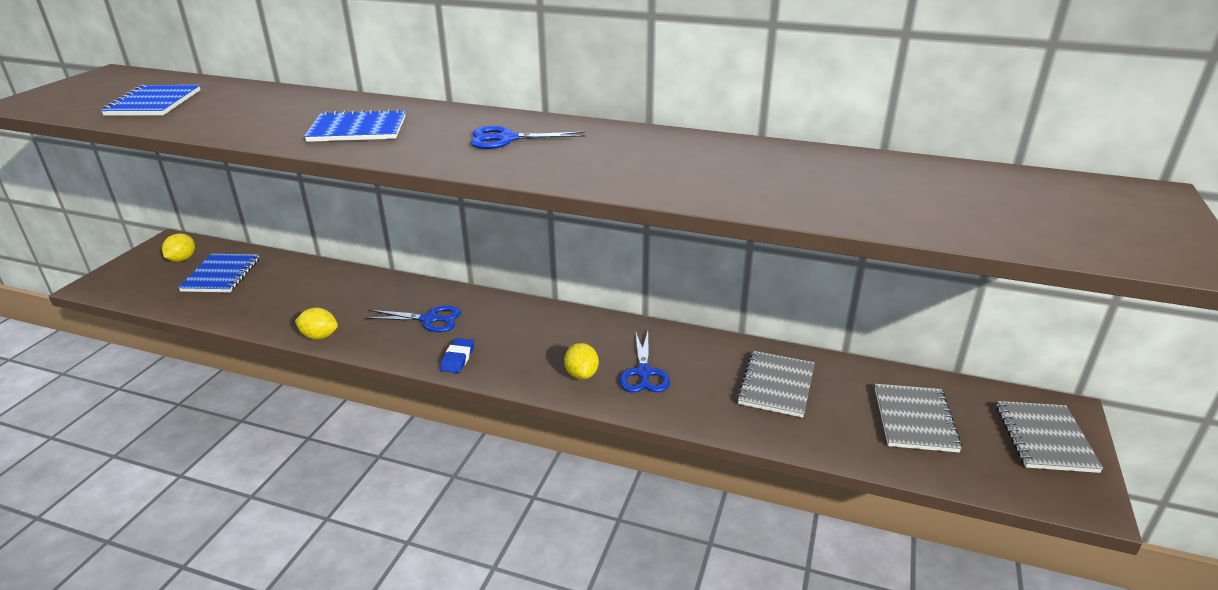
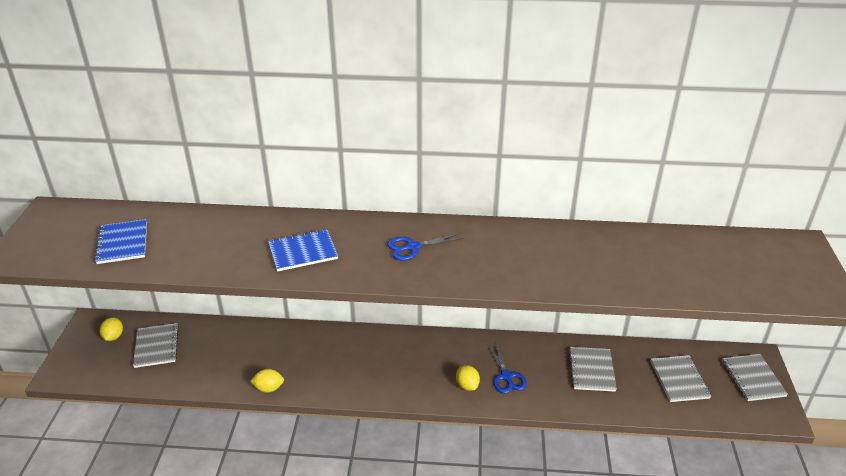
camera: 15 degrees left, 5 degrees up
blue notebook [178,254,260,292] -> grey notebook [133,323,179,368]
blue scissors [365,305,461,332] -> none
blue eraser [440,338,474,373] -> none

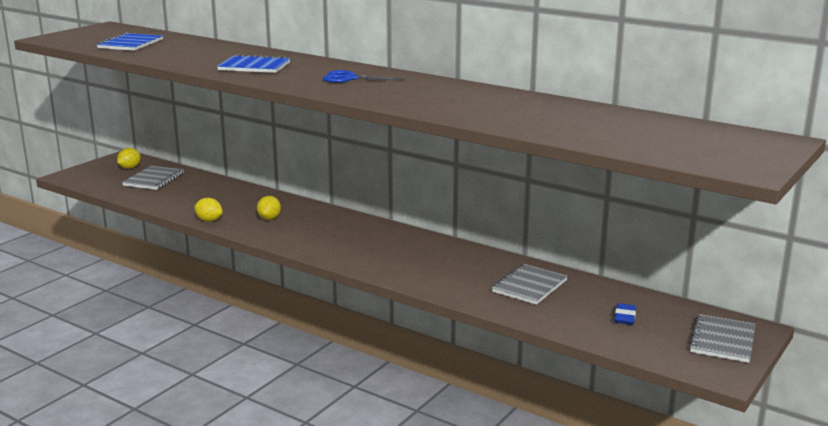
camera: 30 degrees right, 15 degrees down
yellow lemon [456,365,480,391] -> yellow lemon moved to [257,196,281,220]
blue scissors [487,341,527,393] -> none
grey notebook [650,355,711,402] -> blue eraser [614,303,636,325]

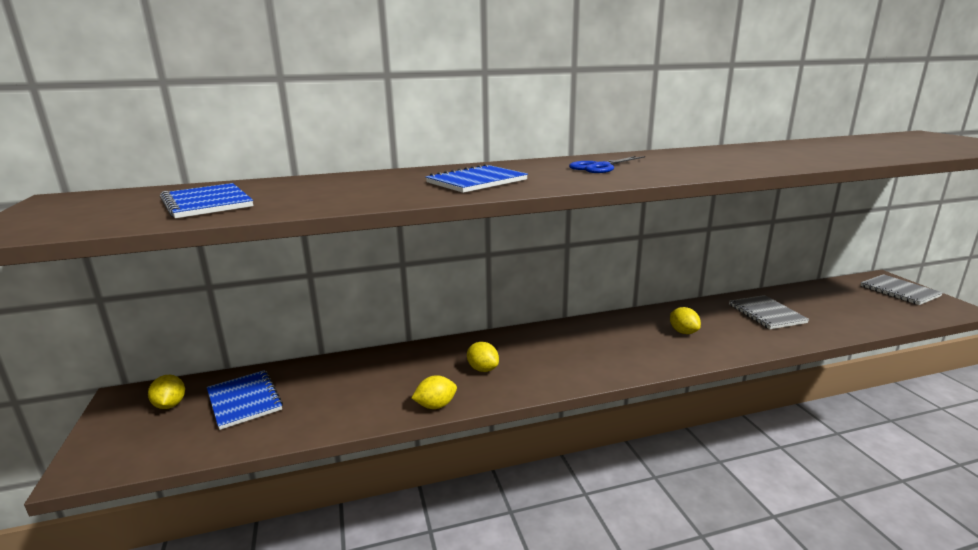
camera: 50 degrees left, 0 degrees up
grey notebook [122,166,184,190] -> blue notebook [207,370,283,430]
blue eraser [614,303,636,325] -> none
none -> yellow lemon [670,307,701,334]

